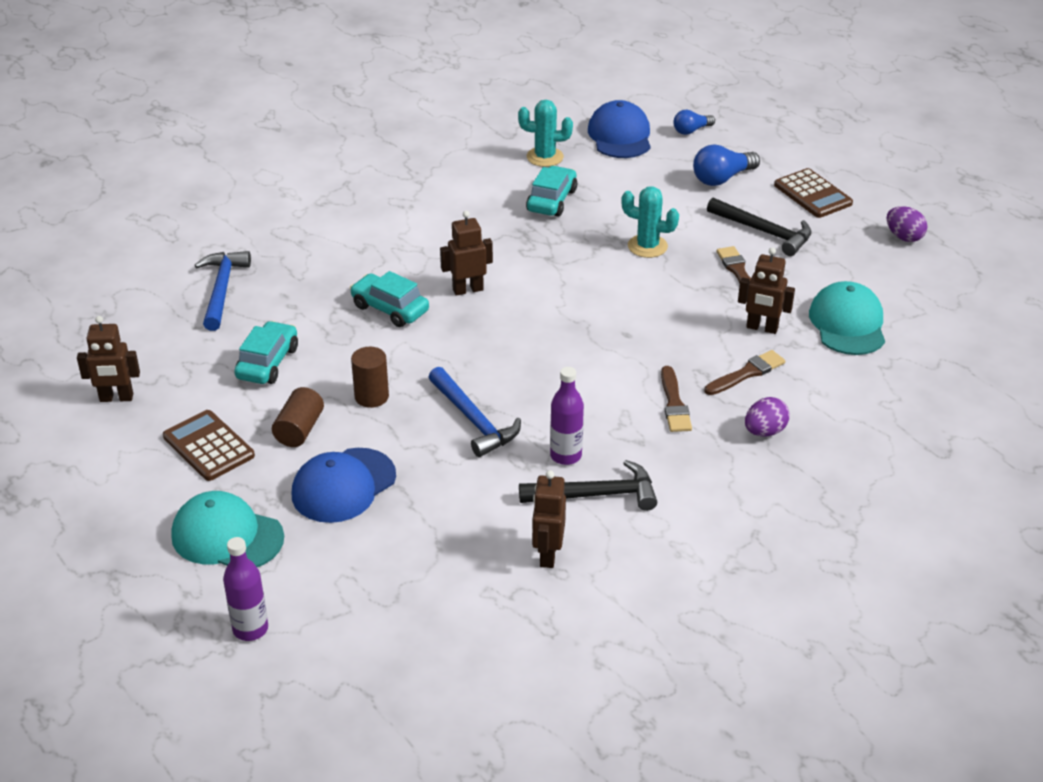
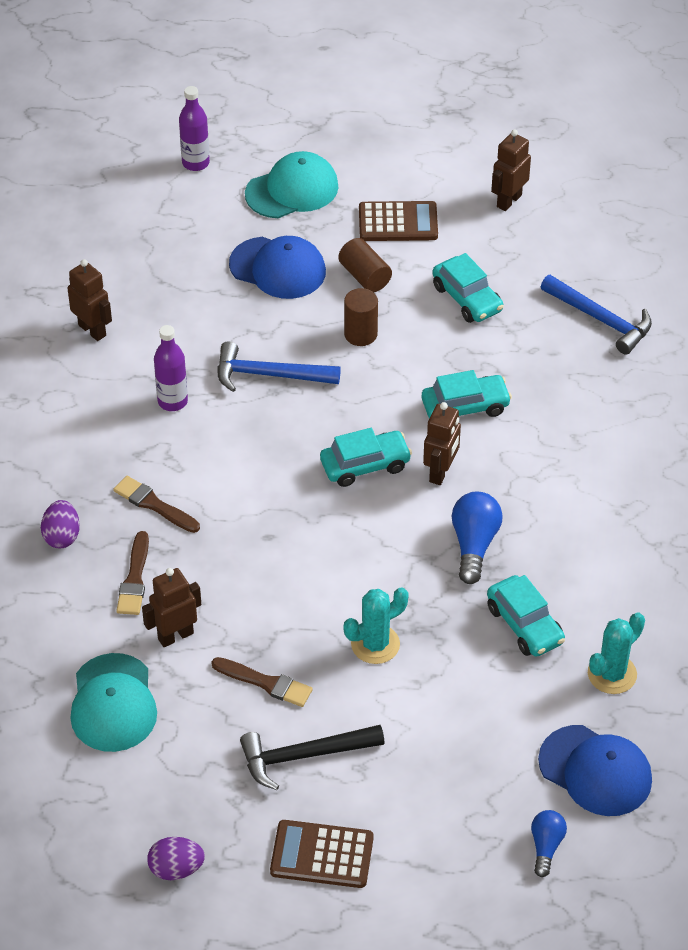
camera: 130 degrees right, 10 degrees up
blue cap [292,448,396,523] -> blue cap turned 120 degrees clockwise [229,236,326,299]
black hammer [519,460,657,511] -> none
blue light bulb [693,144,760,186] -> blue light bulb moved to [452,492,503,584]
turquoise cap [809,281,885,355] -> turquoise cap turned 45 degrees clockwise [70,653,157,752]
none -> turquoise car [320,428,412,487]

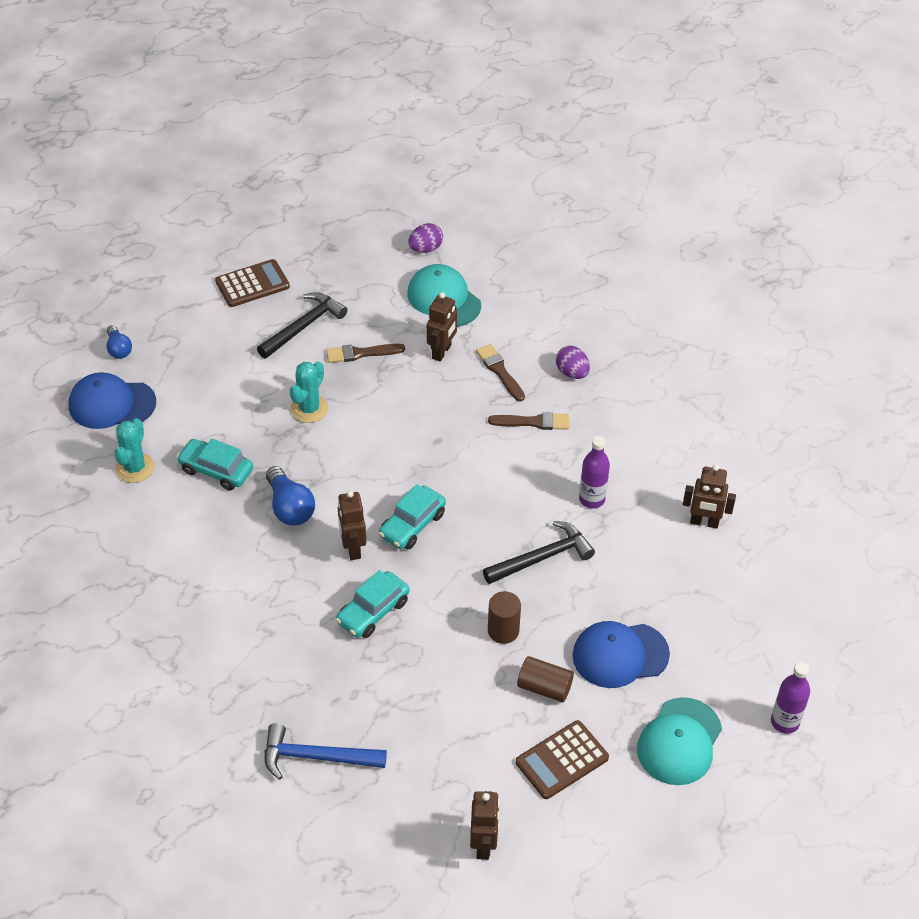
camera: 145 degrees right, 0 degrees up
purple egg [147,837,205,880] -> purple egg moved to [408,223,443,253]
blue hammer [217,341,341,392] -> black hammer [483,521,595,584]
turquoise car [432,253,504,323] -> none

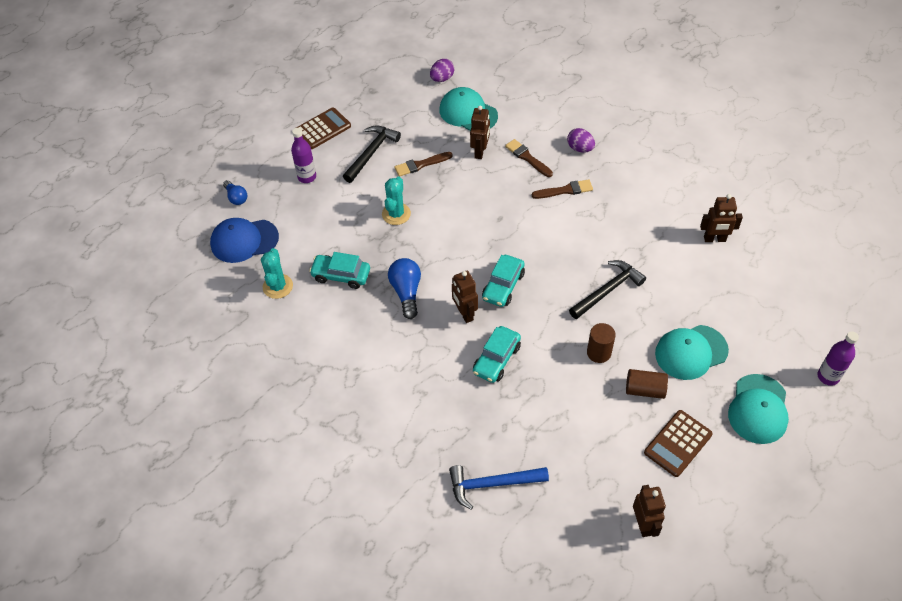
camera: 10 degrees left, 5 degrees up
blue light bulb [266,466,315,526] -> blue light bulb turned 150 degrees counterclockwise [388,258,421,319]
blue cap [573,621,670,688] -> turquoise cap [655,325,729,380]
purple bottle [579,436,610,509] -> purple bottle moved to [291,128,316,183]

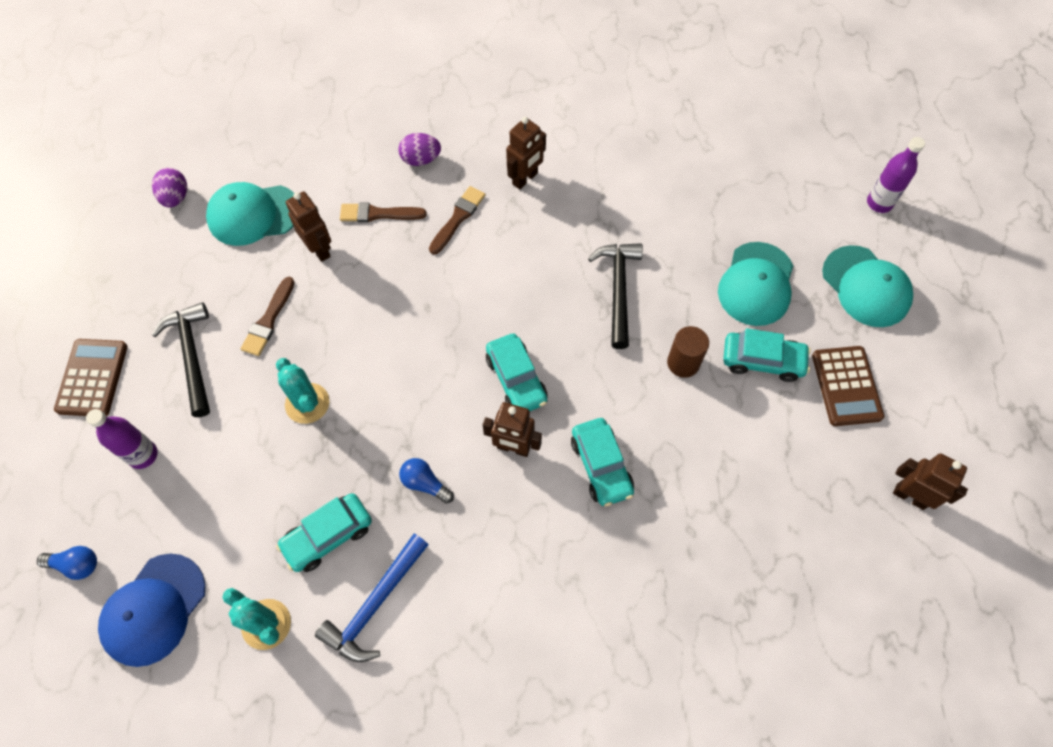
camera: 50 degrees left, 10 degrees up
blue light bulb [388,258,421,319] -> blue light bulb [399,458,454,504], size x0.63
blue hammer [449,465,549,510] -> blue hammer moved to [315,534,429,662]
brown cylinder [626,369,668,399] -> turquoise car [723,328,811,382]
brown robot [700,194,743,242] -> brown robot moved to [506,117,546,189]

